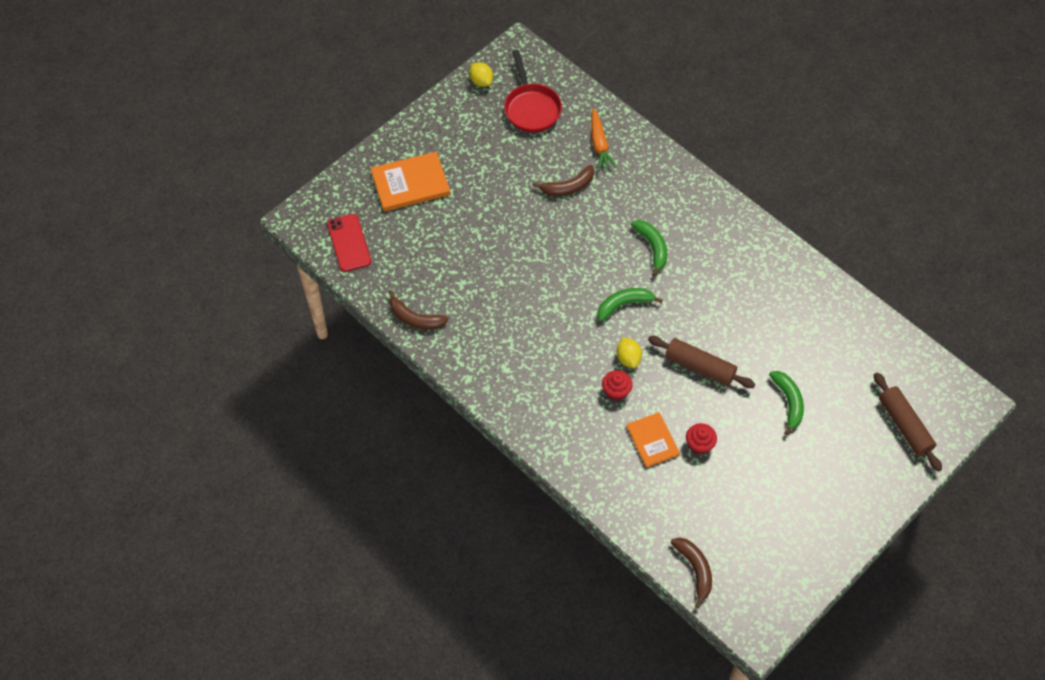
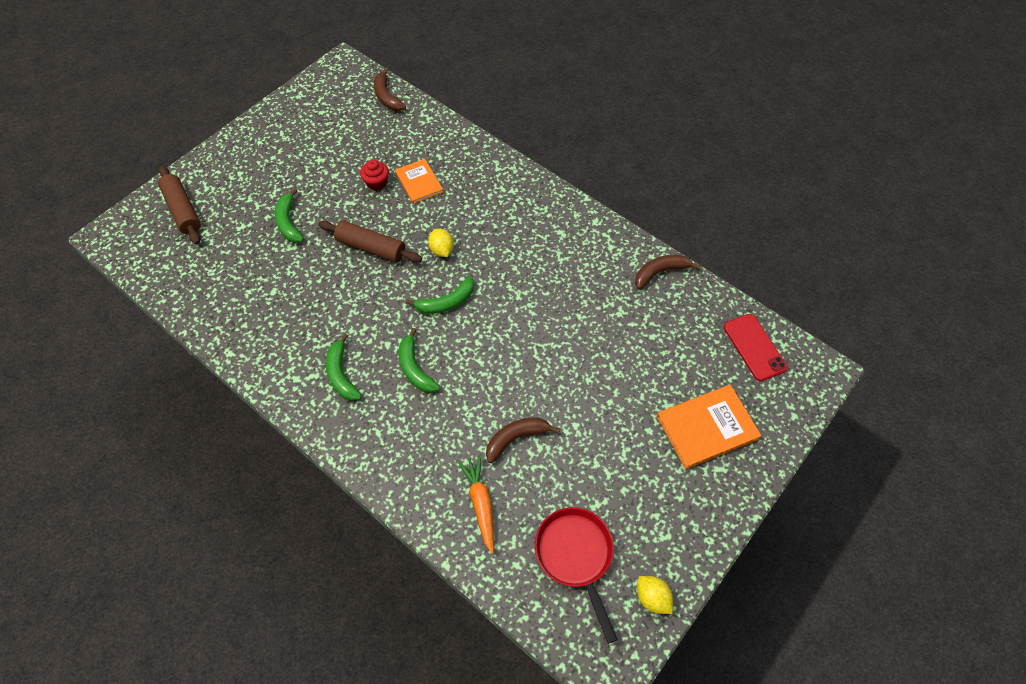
camera: 175 degrees right, 0 degrees up
brown banana [389,290,448,330] -> brown banana turned 45 degrees counterclockwise [635,255,701,290]
red cupcake [602,370,633,401] -> none
none -> green banana [326,334,362,401]

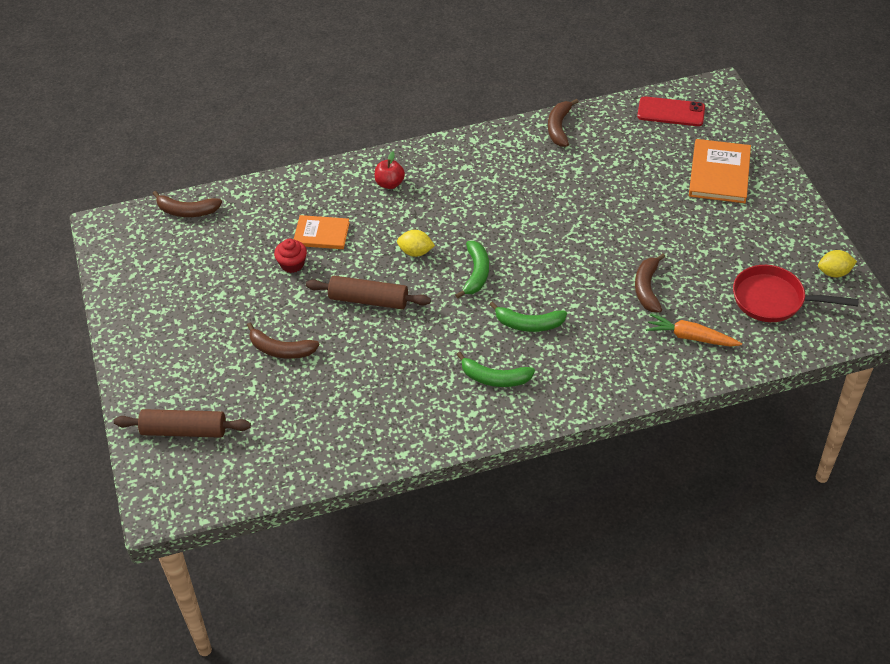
camera: 55 degrees left, 10 degrees down
green banana [275,188,304,243] -> brown banana [247,323,320,359]
brown rolling pin [318,221,422,263] -> brown rolling pin turned 45 degrees clockwise [306,276,431,309]
none -> red apple [375,151,405,189]

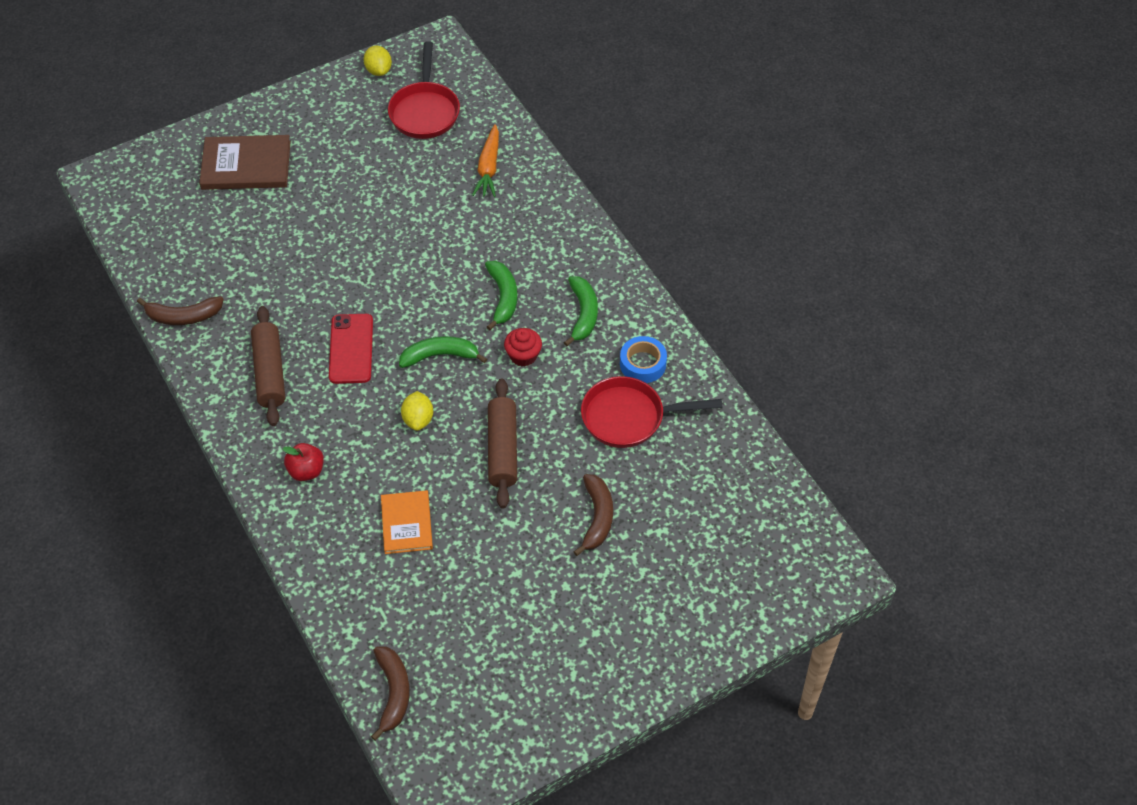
camera: 105 degrees left, 5 degrees up
brown rolling pin [114,409,251,438] -> brown rolling pin moved to [251,306,285,426]
red cupcake [274,239,307,273] -> red cupcake moved to [504,328,542,367]
brown banana [635,254,665,312] -> none
red phone [637,96,705,126] -> red phone moved to [329,314,373,384]
orange book [689,139,751,203] -> brown book [199,135,291,190]
none -> red pan [581,376,723,448]
none -> blue tape [620,336,667,383]

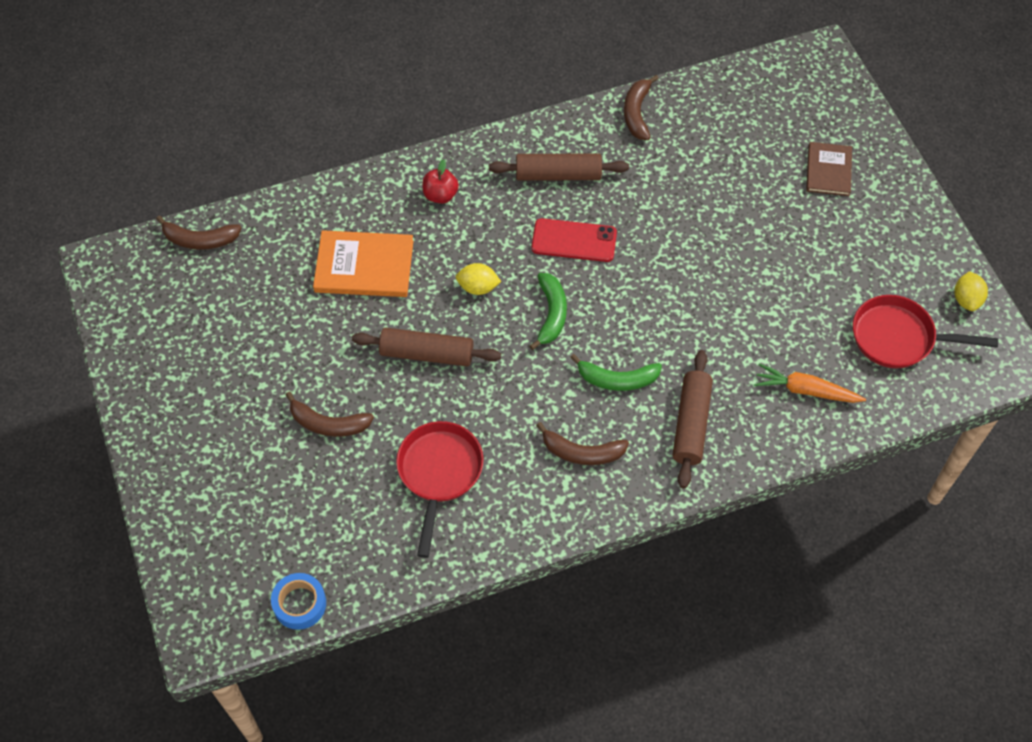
camera: 100 degrees right, 5 degrees up
brown book [199,135,291,190] -> brown book [806,142,852,196], size x0.65
yellow lemon [364,46,392,76] -> yellow lemon turned 75 degrees counterclockwise [954,271,988,311]
orange book [381,490,433,554] -> orange book [313,230,413,297], size x1.53
red cupcake [504,328,542,367] -> none
green banana [564,276,598,346] -> brown banana [536,422,629,465]
blue tape [620,336,667,383] -> blue tape moved to [271,573,326,630]
none -> brown rolling pin [673,350,713,489]

